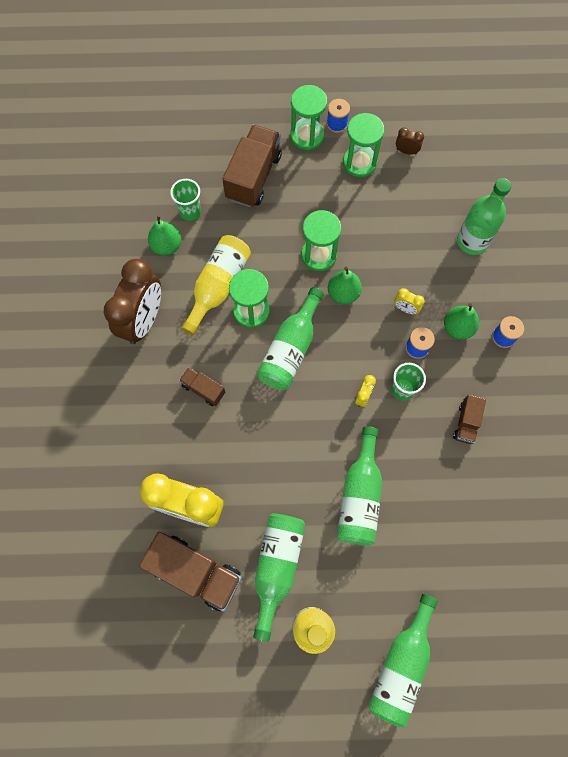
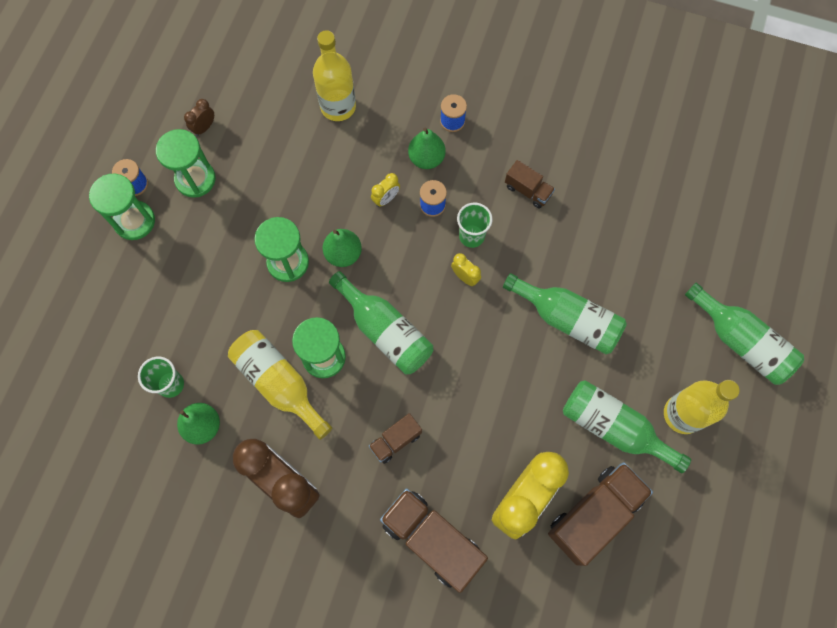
camera: 70 degrees left, 0 degrees up
brown truck [222,125,282,207] -> brown truck moved to [380,488,488,593]
green bottle [457,178,512,255] -> yellow bottle [313,30,356,121]

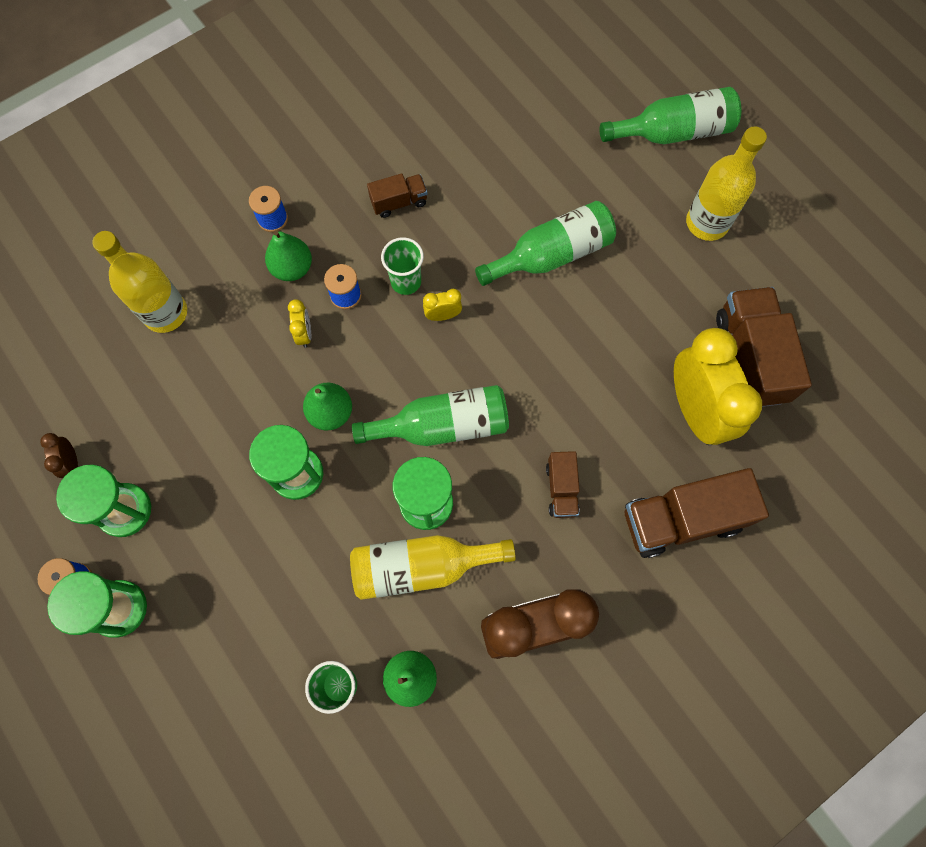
camera: 55 degrees left, 0 degrees up
green bottle [563,380,691,473] -> none

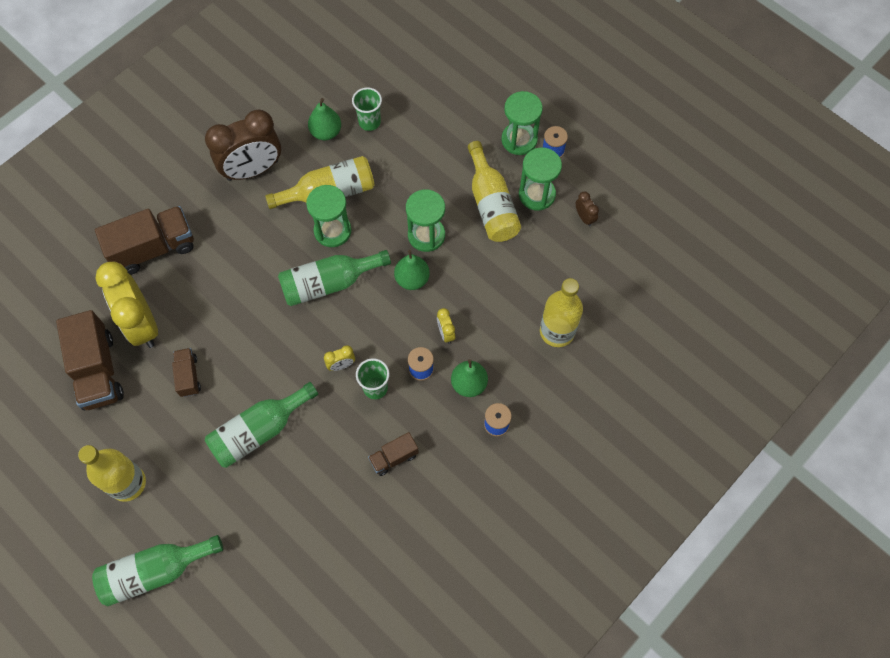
camera: 170 degrees right, 5 degrees down
brown truck [546,451,580,518] -> brown truck moved to [172,348,201,397]
none -> yellow bottle [468,141,521,242]

